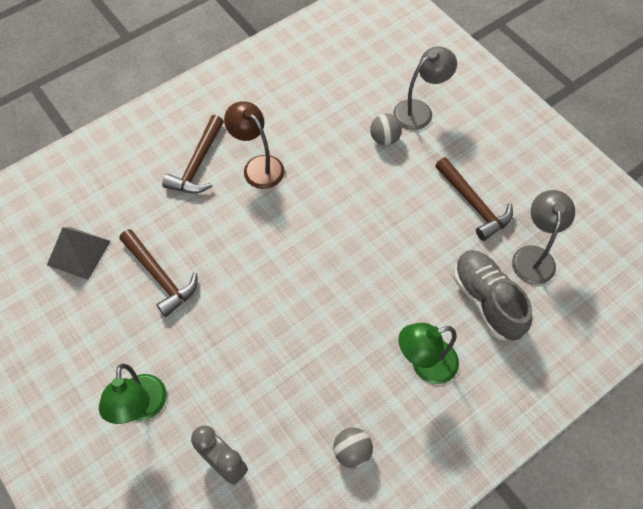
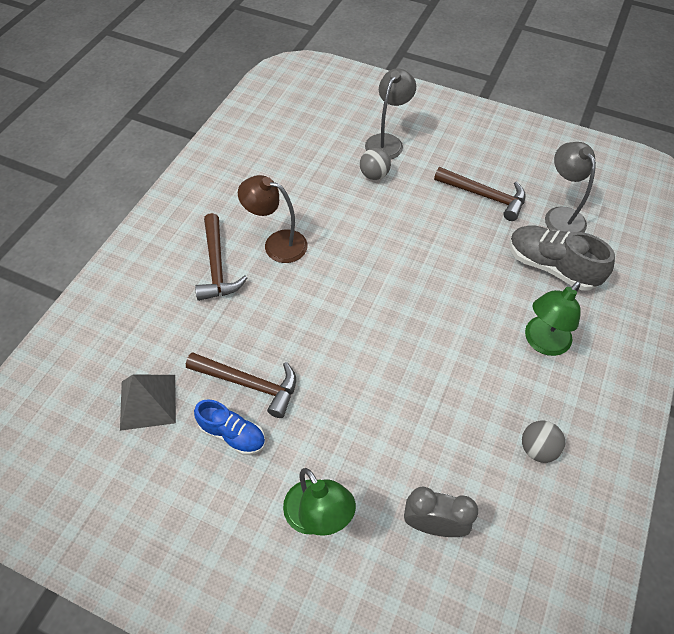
camera: 30 degrees left, 5 degrees down
none -> blue shoe [194,399,265,455]

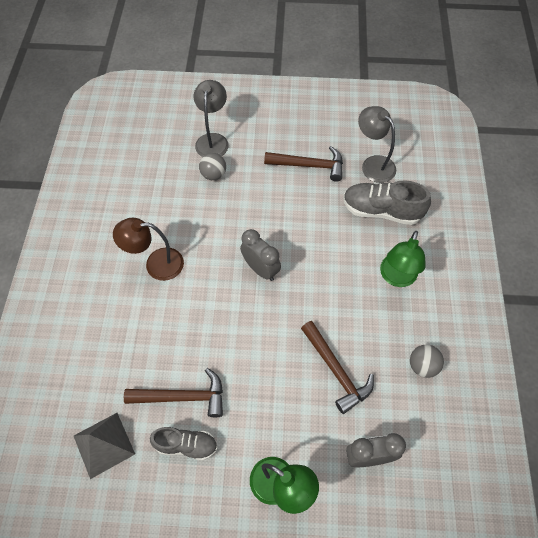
camera: 20 degrees left, 5 degrees up
blue shoe [194,399,265,455] -> grey shoe [150,427,218,461]
brown hammer [195,213,247,301] -> brown hammer moved to [301,321,374,414]
none -> grey clock [240,229,281,281]

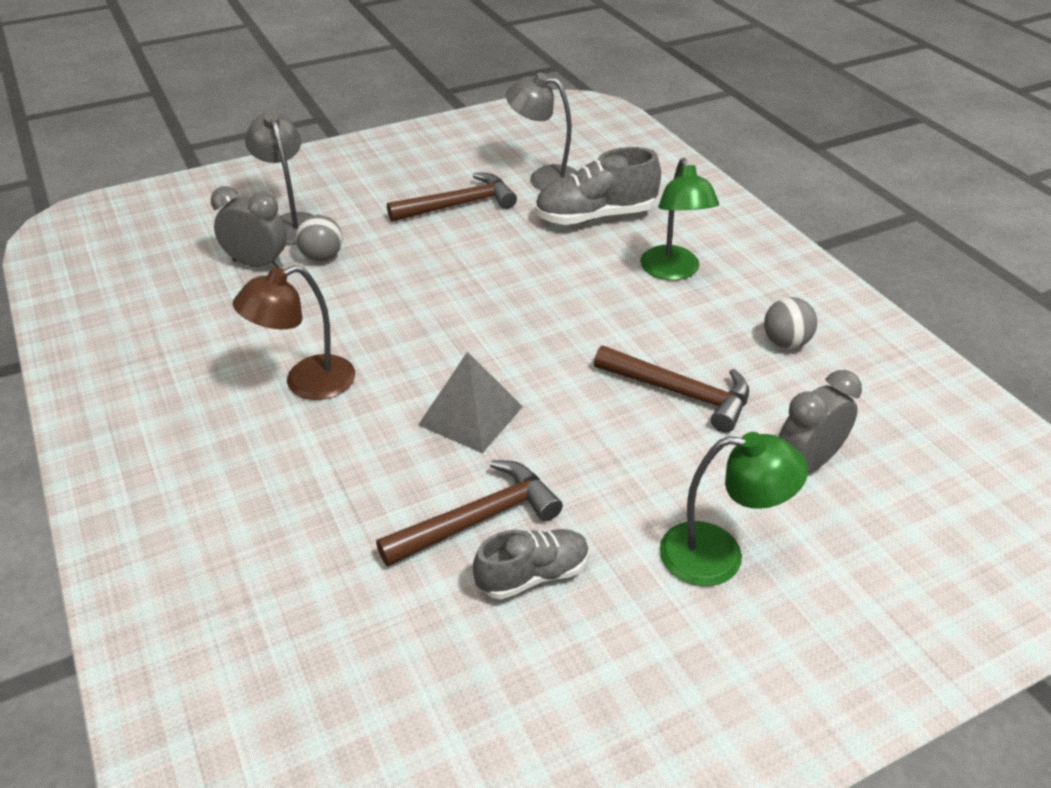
camera: 30 degrees left, 20 degrees down
grey pyramid [74,413,135,479] -> grey pyramid moved to [418,351,523,453]
grey clock [240,229,281,281] -> grey clock moved to [211,186,287,268]

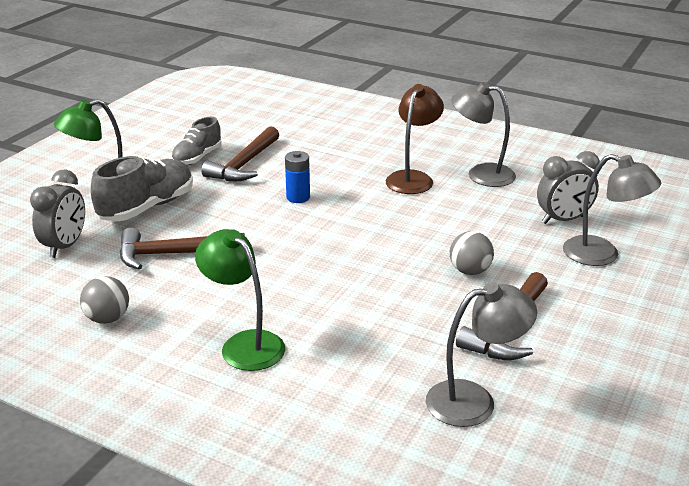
camera: 145 degrees right, 10 degrees down
grey ball [296,215,343,261] -> grey ball moved to [450,231,494,275]
grey pyramid [418,351,523,453] -> blue battery [285,151,310,203]
grey shoe [535,147,661,225] -> grey shoe moved to [91,156,193,221]
none -> grey lamp [451,82,516,187]

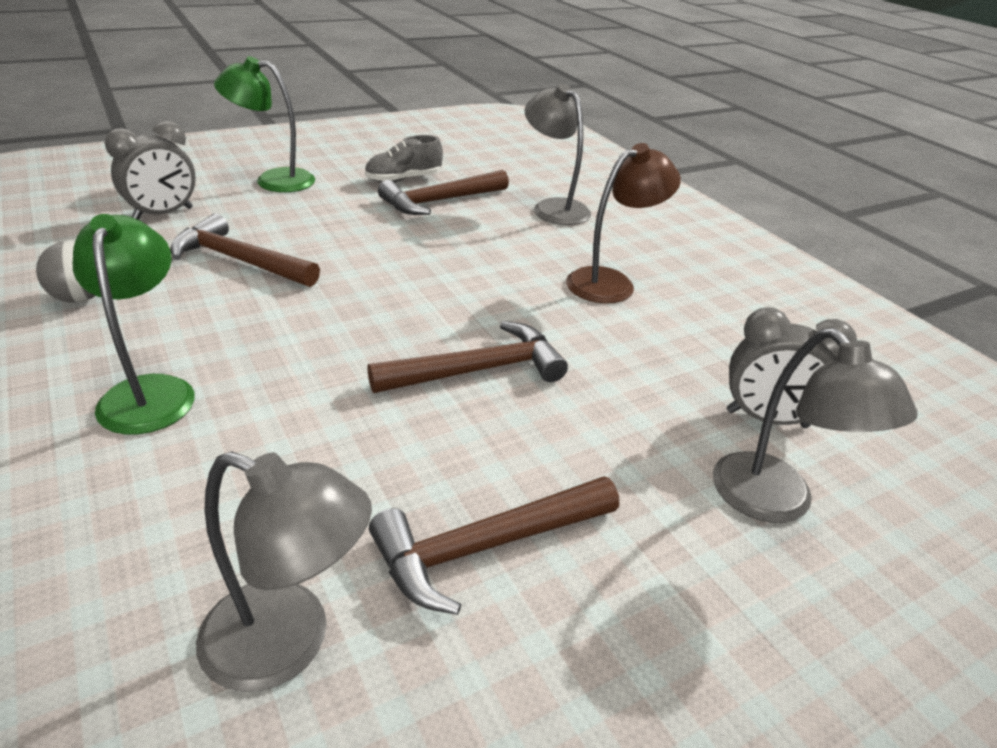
camera: 30 degrees right, 5 degrees up
grey shoe [91,156,193,221] -> none
blue battery [285,151,310,203] -> none
grey ball [450,231,494,275] -> none
grey lamp [451,82,516,187] -> grey lamp moved to [525,84,591,225]
none -> brown hammer [367,321,568,393]

